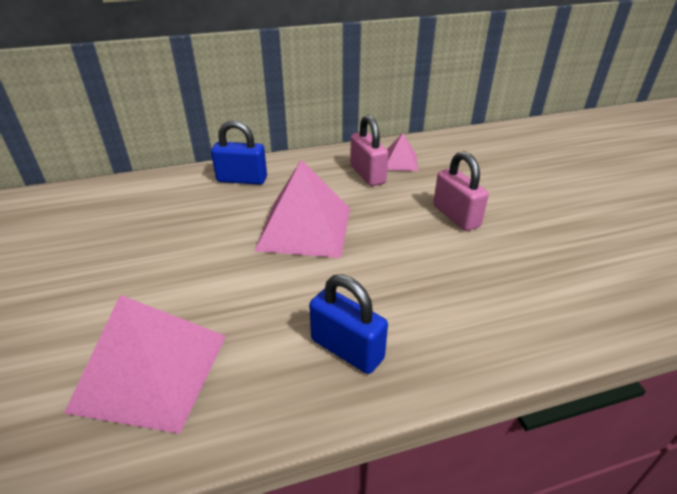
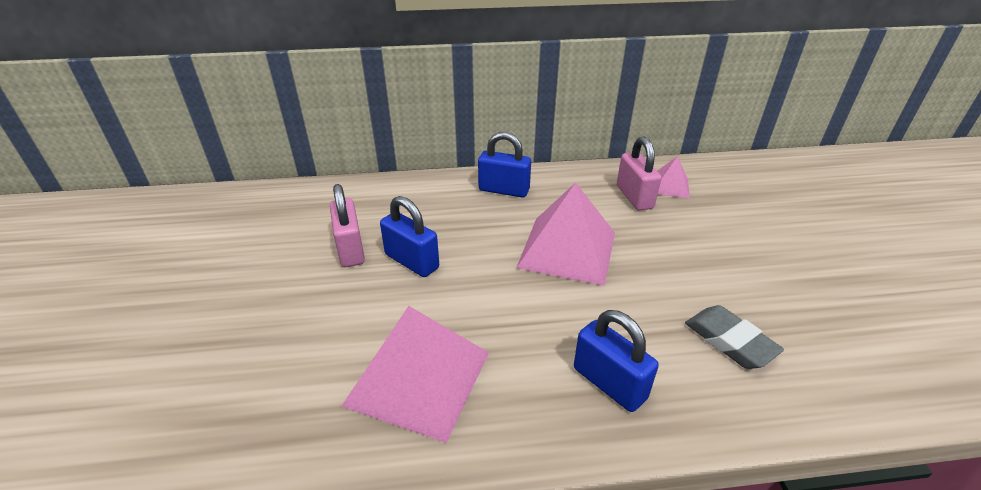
camera: 10 degrees right, 0 degrees up
pink padlock [433,151,489,231] -> pink padlock moved to [330,184,365,267]
none -> blue padlock [380,196,439,277]
none -> grey eraser [685,305,784,369]

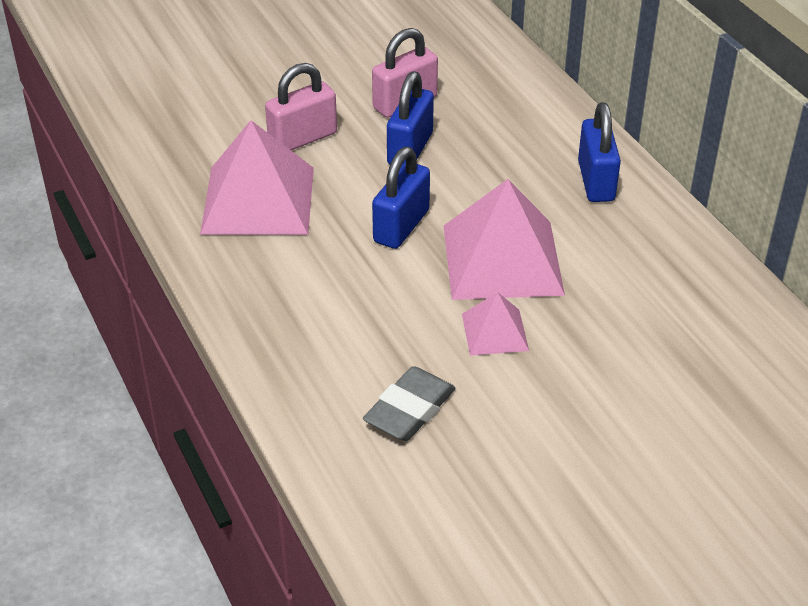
camera: 70 degrees right, 5 degrees up
blue padlock [574,310,659,412] -> blue padlock moved to [372,147,430,249]
pink padlock [617,137,661,211] -> pink padlock moved to [265,63,337,150]
pink pyramid [657,156,690,198] -> pink pyramid moved to [462,292,529,356]

